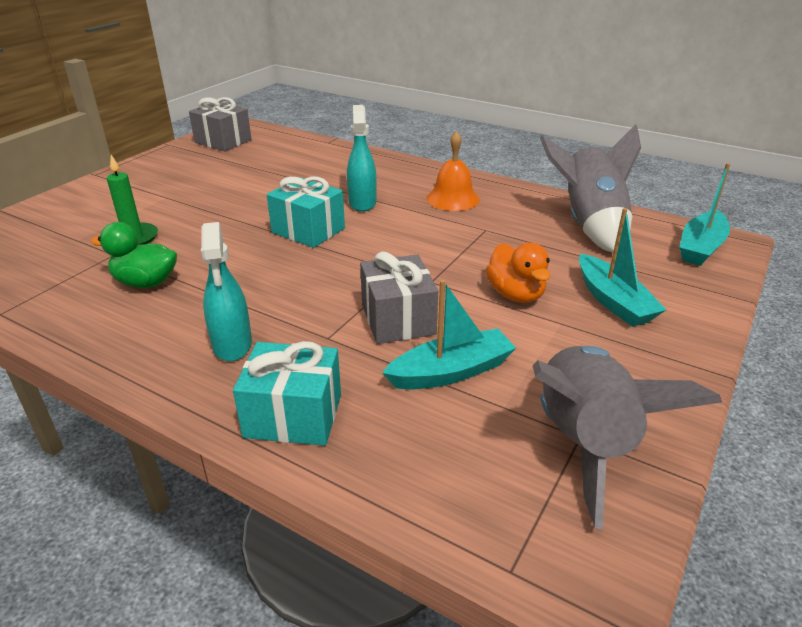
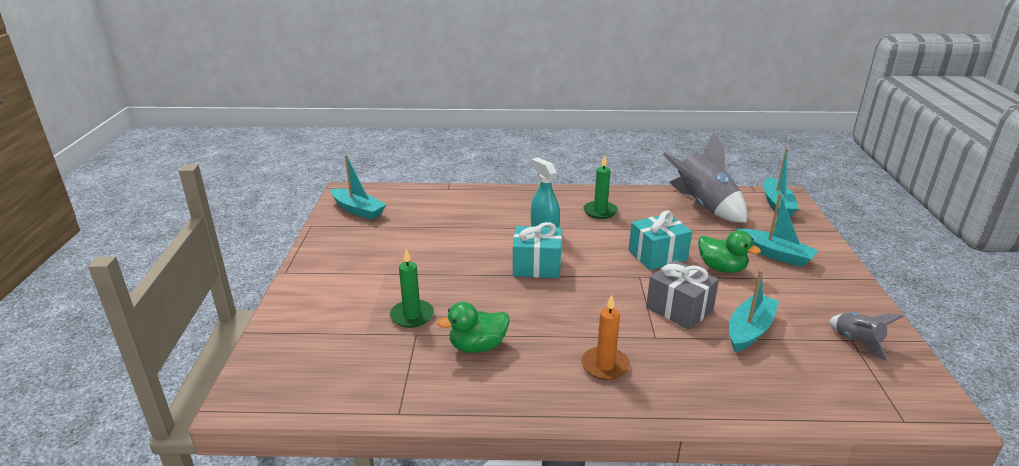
camera: 30 degrees left, 5 degrees down
grey gift [189,97,252,151] -> turquoise boat [330,155,387,220]
turquoise spray bottle [201,222,252,361] -> orange candle [581,295,630,380]
turquoise gift [233,341,341,446] -> turquoise gift moved to [629,211,692,270]
orange bell [427,131,480,211] -> green candle [583,155,618,219]
orange duck [486,242,551,303] -> green duck [698,230,761,273]
grey rocket [533,346,722,529] -> grey rocket [829,312,904,361], size x0.51

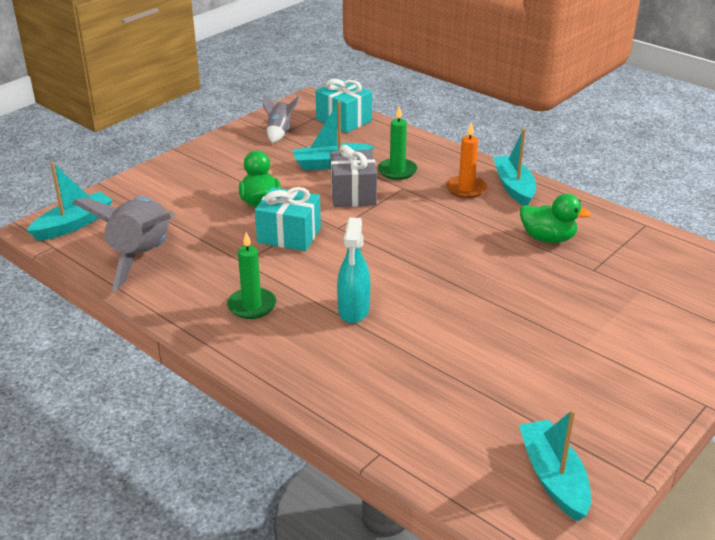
camera: 140 degrees left, 5 degrees up
green candle [390,249,434,328] -> green candle moved to [378,106,417,180]
turquoise gift [513,222,562,278] -> turquoise gift moved to [316,79,372,133]
turquoise boat [736,194,819,267] -> turquoise boat moved to [493,128,536,206]

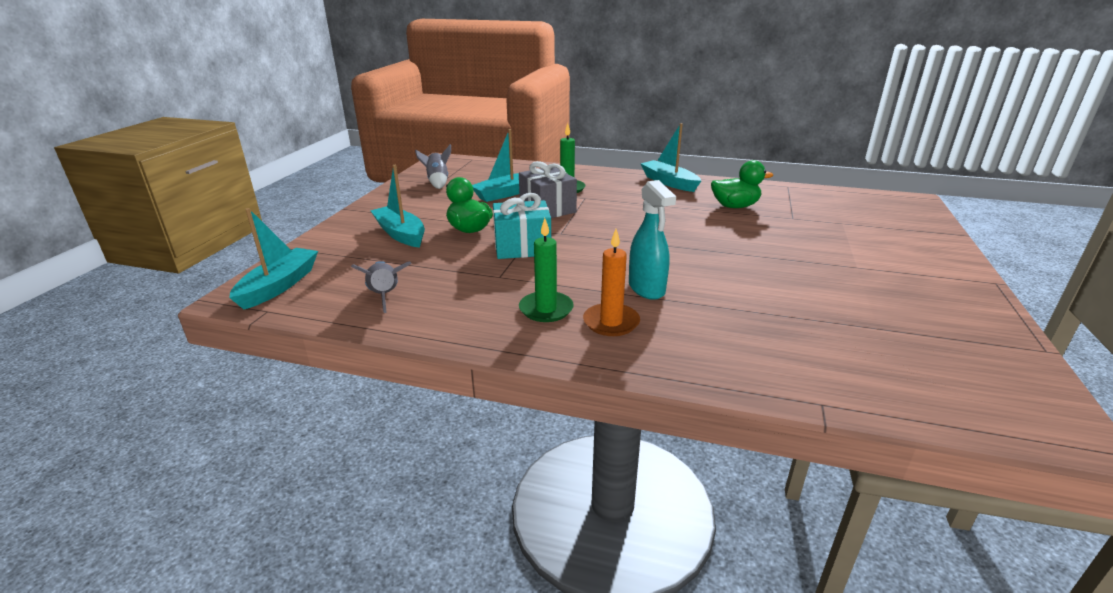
camera: 25 degrees left, 5 degrees down
grey rocket [72,196,175,291] -> grey rocket [351,261,412,313], size x0.51
turquoise gift [316,79,372,133] -> none
orange candle [446,122,487,198] -> orange candle moved to [583,229,640,336]
turquoise boat [519,410,591,521] -> turquoise boat moved to [370,165,425,248]

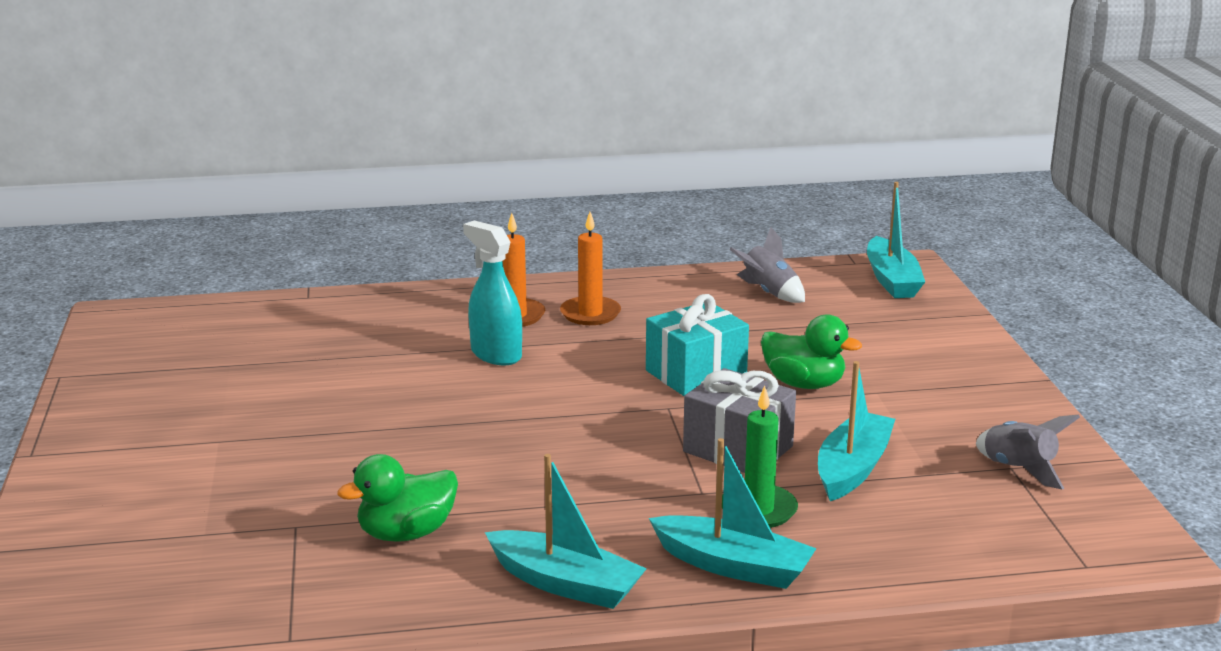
camera: 155 degrees right, 5 degrees down
turquoise boat [370,165,425,248] -> turquoise boat moved to [649,438,817,589]
green candle [519,218,574,322] -> orange candle [560,212,621,325]

